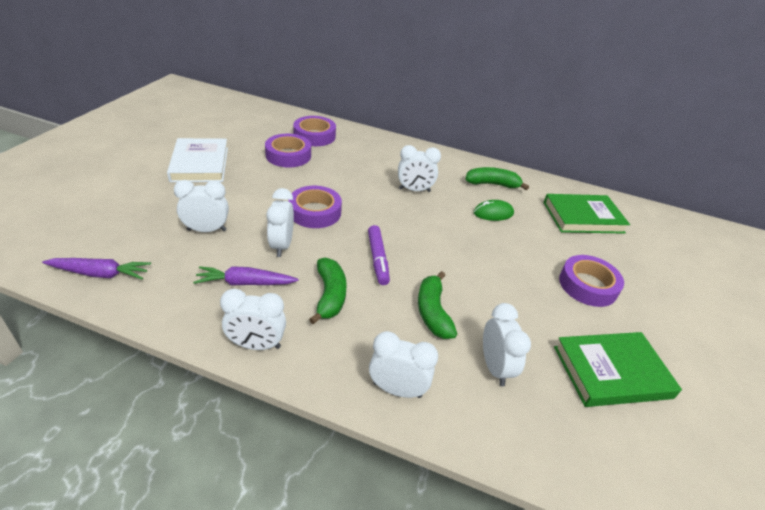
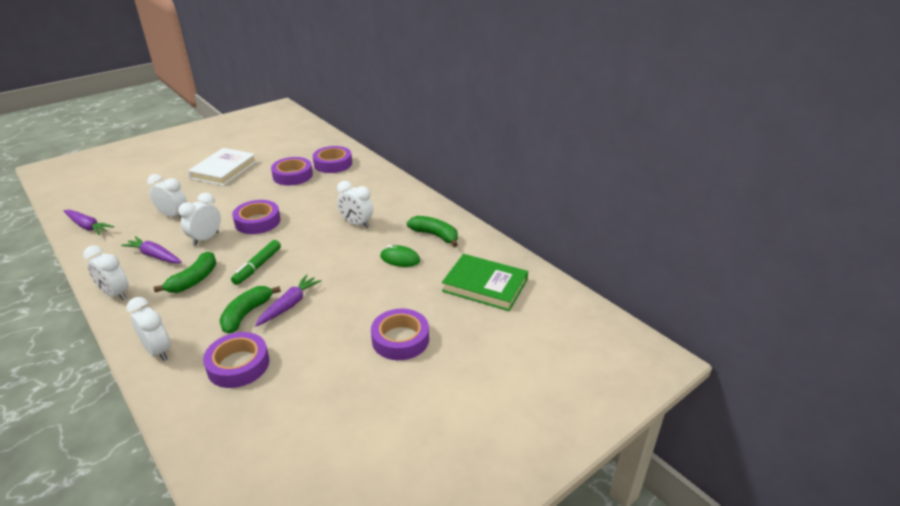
camera: 35 degrees right, 5 degrees down
purple marker [368,225,390,285] -> green marker [231,240,281,285]
white clock [483,303,531,386] -> purple tape [203,332,269,388]
green book [554,332,682,407] -> none
none -> purple carrot [255,275,322,326]

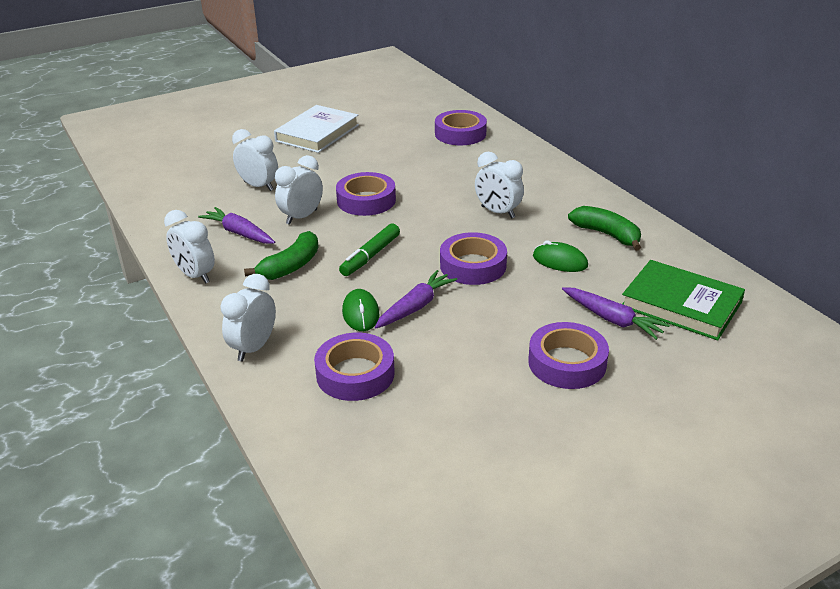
camera: 10 degrees right, 0 degrees up
purple carrot [64,210,114,235] -> purple carrot moved to [562,287,670,340]
white clock [126,297,171,361] -> white clock turned 120 degrees counterclockwise [220,274,276,361]
green banana [219,286,281,334] -> green mouse [342,289,379,331]
purple tape [271,157,313,186] -> purple tape moved to [440,232,507,285]

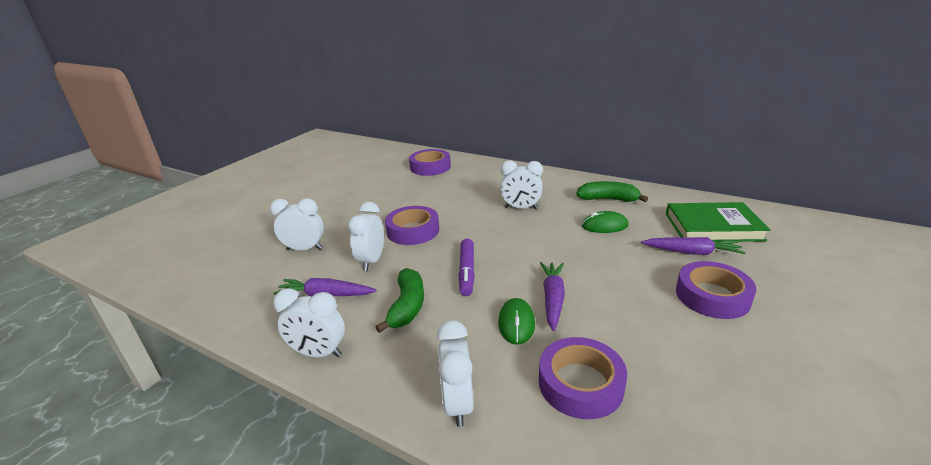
camera: 30 degrees left, 5 degrees down
white book [274,105,359,153] -> none
green marker [339,224,400,276] -> purple marker [458,239,475,296]
green mouse [342,289,379,331] -> green mouse turned 45 degrees clockwise [498,298,535,345]
purple tape [440,232,507,285] -> none

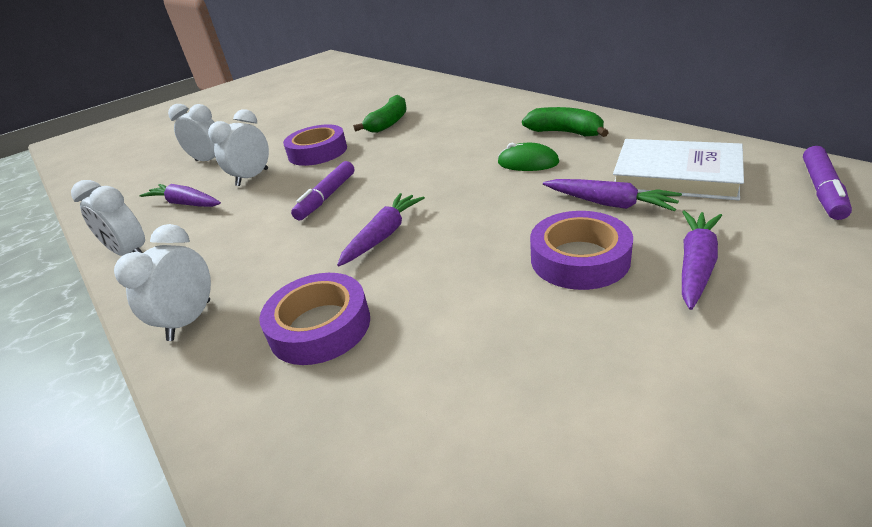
camera: 25 degrees right, 5 degrees up
green banana [375,268,424,333] -> green banana moved to [353,95,407,133]
purple tape [409,149,451,176] -> none
green mouse [498,298,535,345] -> none
white clock [500,160,543,209] -> none
green book [666,202,770,242] -> white book [613,139,744,200]
none -> purple carrot [682,210,722,310]
none -> purple marker [803,146,852,220]

